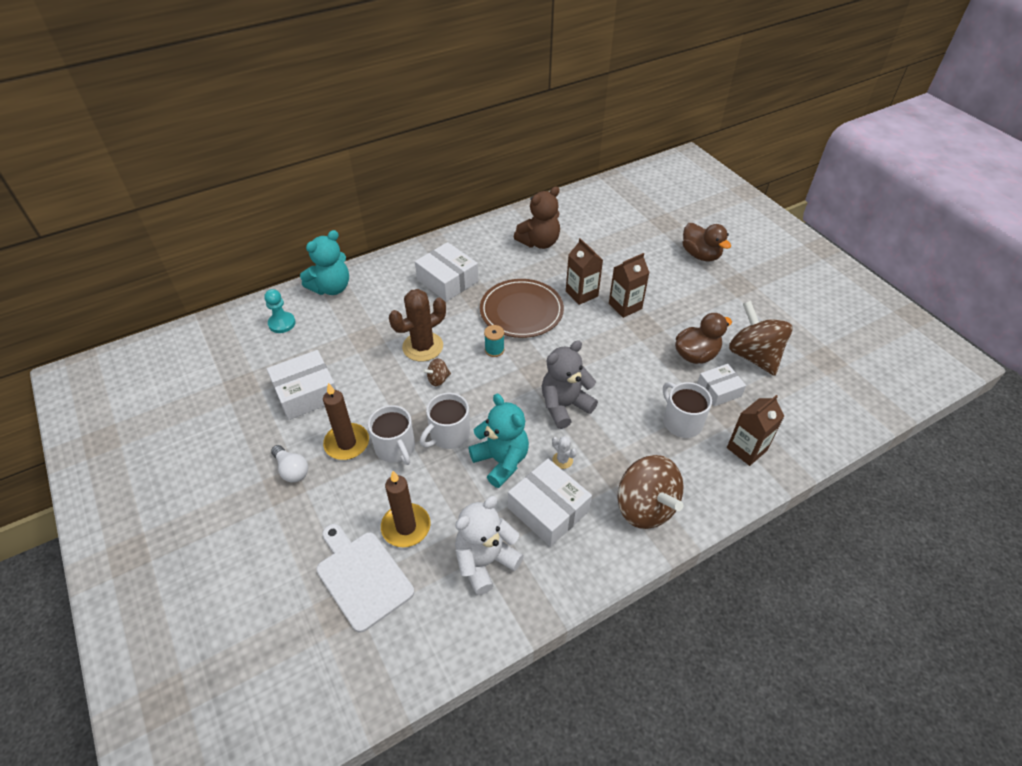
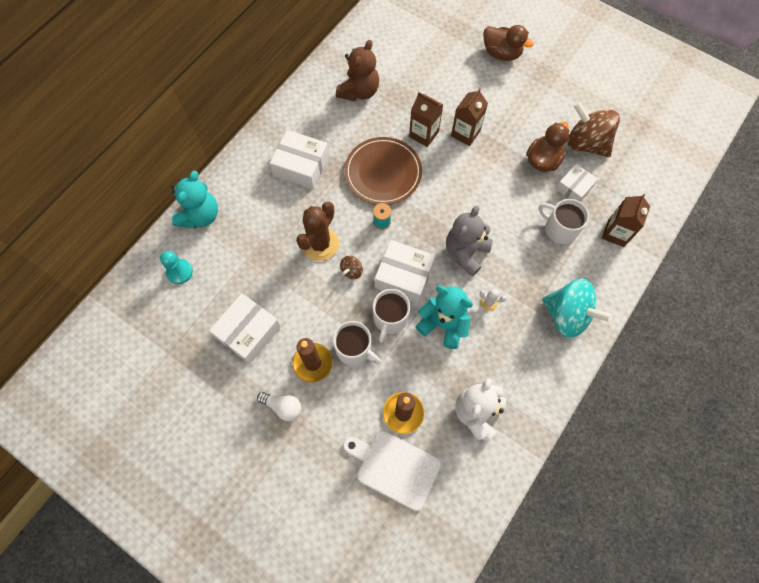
camera: 25 degrees left, 20 degrees up
white box [508,459,592,547] -> white box moved to [374,240,435,303]
brown spinning top [618,455,684,529] -> turquoise spinning top [542,278,613,338]

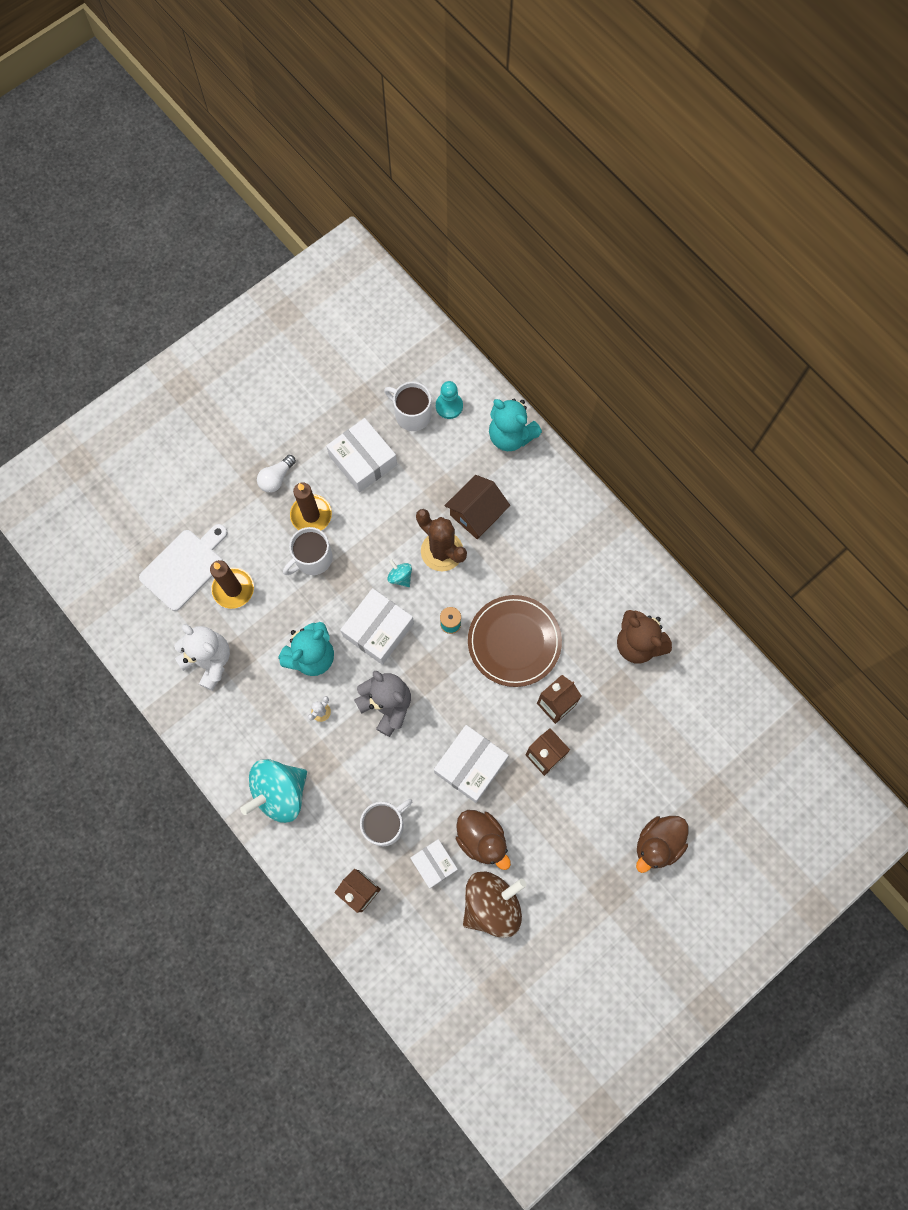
camera: 105 degrees right, 5 degrees up
white box [270,130,329,189] -> white box moved to [434,725,509,803]
brown spinning top [340,256,363,279] -> turquoise spinning top [387,559,412,587]
white mug [373,289,410,343] -> white mug moved to [384,382,432,431]
none -> brown house [445,475,510,539]

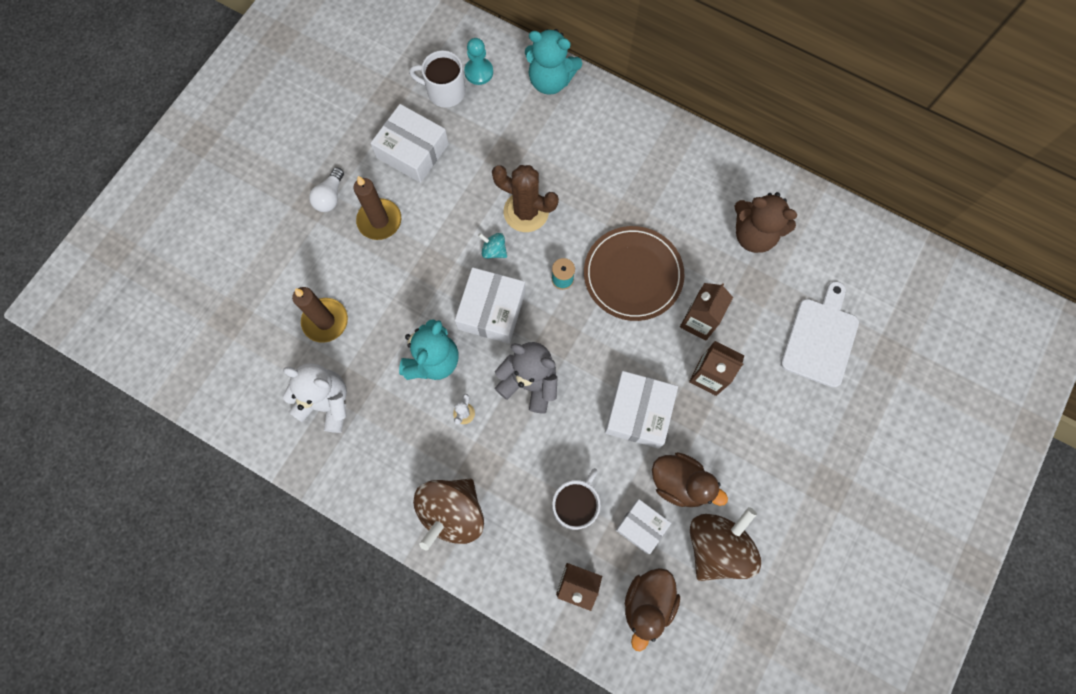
camera: 20 degrees left, 0 degrees up
white cutting board [139,524,228,611] -> white cutting board moved to [781,281,859,388]
turquoise spinning top [240,759,307,823] -> brown spinning top [413,479,484,550]
white mug [283,527,333,575] -> none
brown house [445,475,510,539] -> none
brown duck [636,816,688,873] -> brown duck moved to [625,568,680,651]

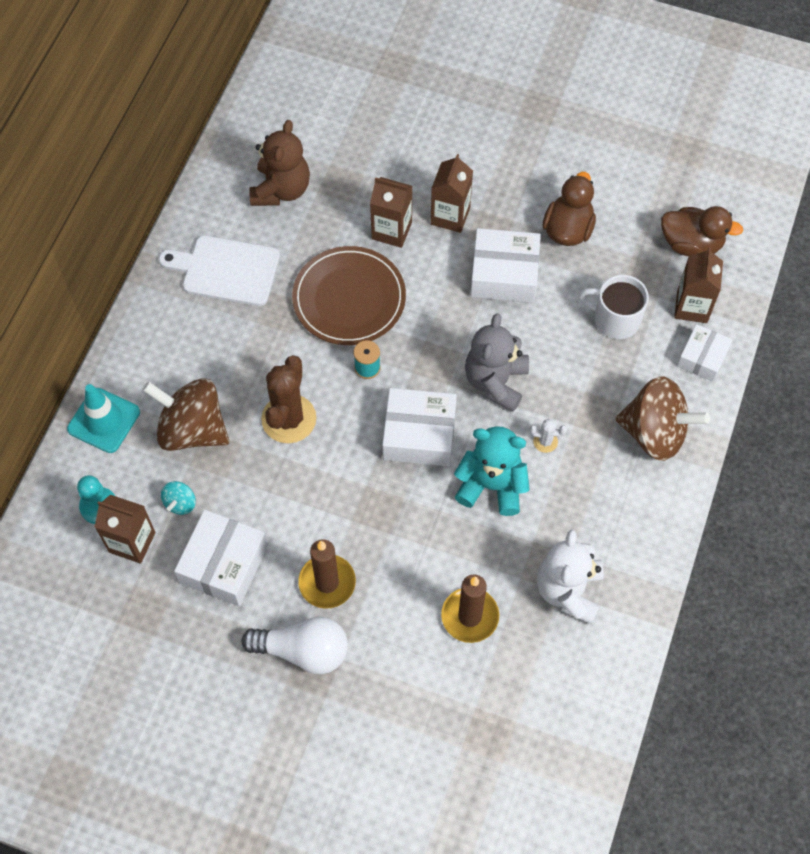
camera: 100 degrees left, 10 degrees down
white light bulb [309,168,344,212] -> white light bulb [241,617,348,674], size x1.58
white mug [409,50,466,108] -> brown carton [95,495,156,564]
turquoise spinning top [478,233,507,259] -> turquoise spinning top moved to [161,481,196,515]
turquoise teddy bear [525,29,582,95] -> turquoise traffic cone [67,384,140,453]
white box [616,499,671,554] -> white box moved to [677,324,733,382]
brown spinning top [690,507,761,581] -> brown spinning top moved to [142,378,229,451]
white cutting board [781,281,859,388] -> white cutting board moved to [159,236,280,306]

